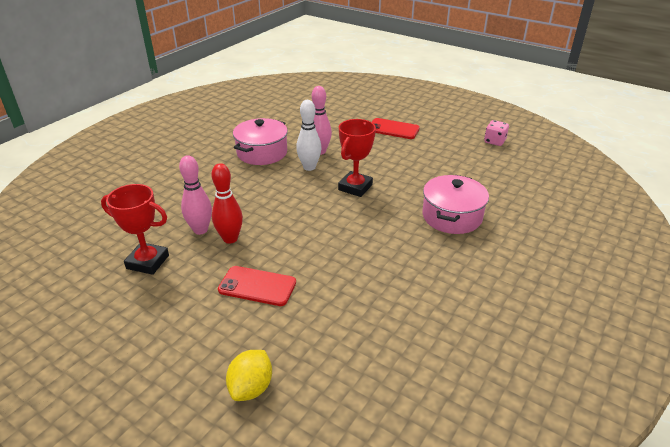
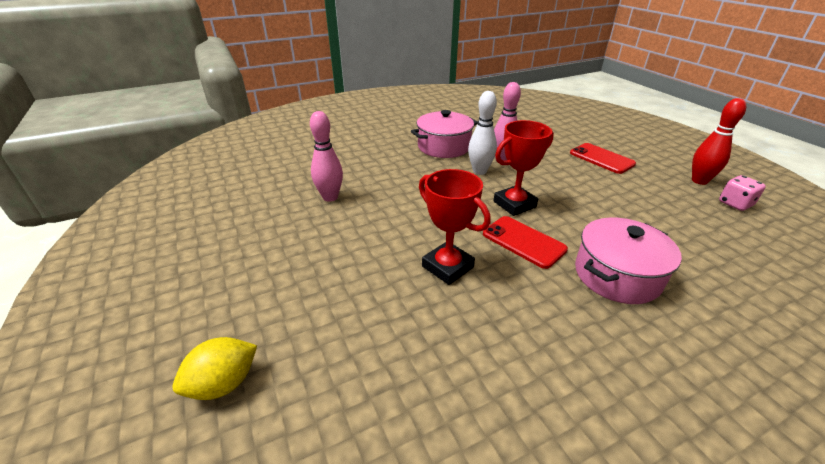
camera: 30 degrees right, 0 degrees up
red trophy [101,184,169,275] -> red trophy moved to [419,169,491,285]
red bowling pin [211,163,243,244] -> red bowling pin moved to [692,98,746,185]
red phone [218,266,296,306] -> red phone moved to [483,216,568,269]

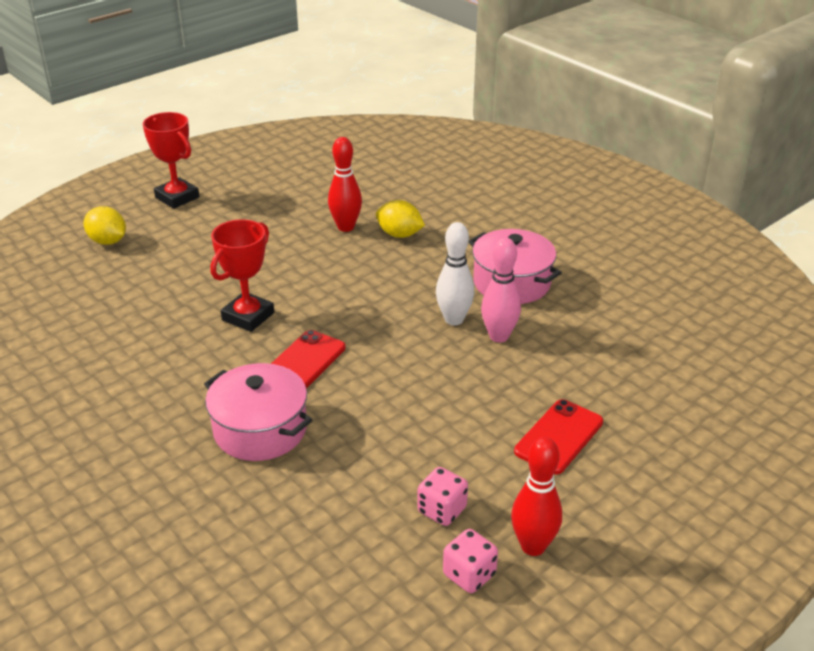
camera: 75 degrees right, 0 degrees up
pink bowling pin [310,111,343,202] -> red bowling pin [328,137,362,232]
red trophy [493,120,554,216] -> red trophy moved to [143,112,200,209]
none -> yellow lemon [376,200,425,238]
none -> pink dice [417,467,468,526]

